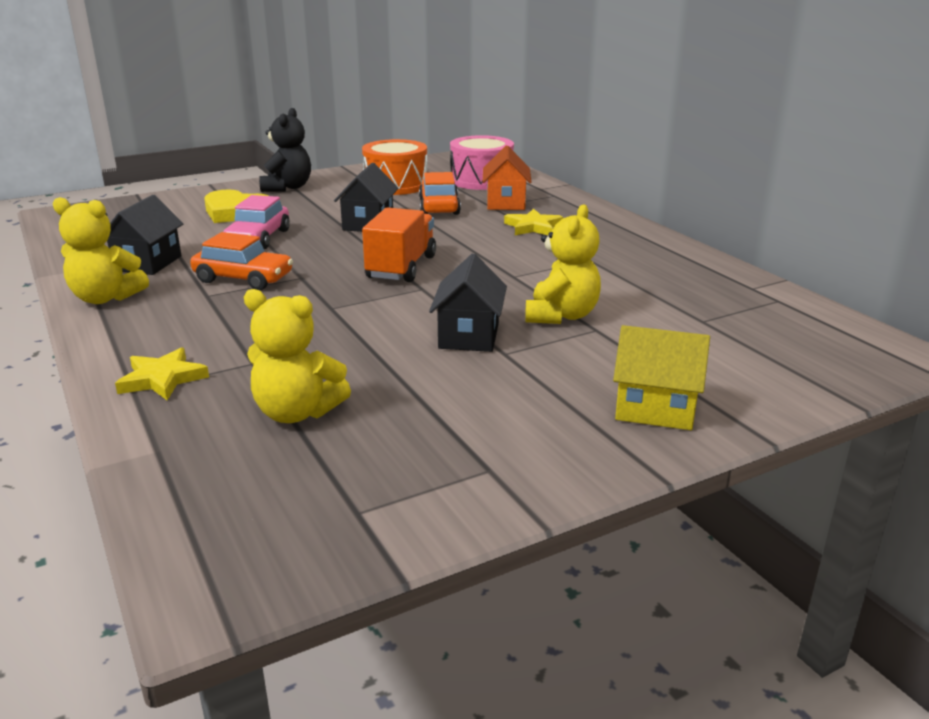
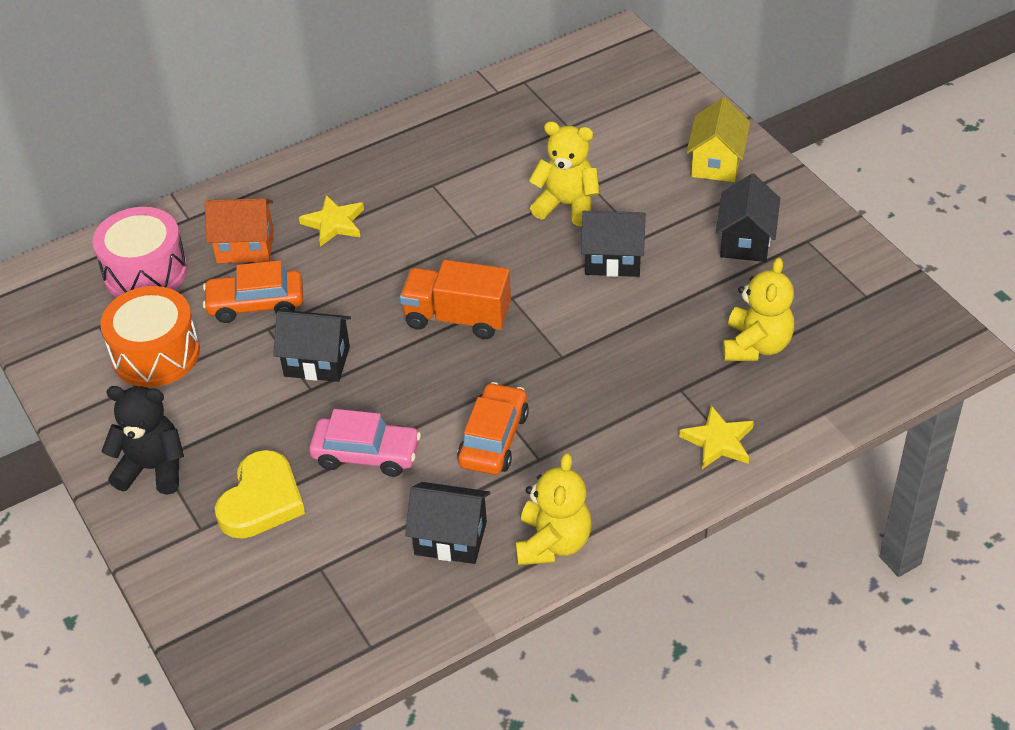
camera: 90 degrees left, 20 degrees up
none -> black house [716,174,780,262]

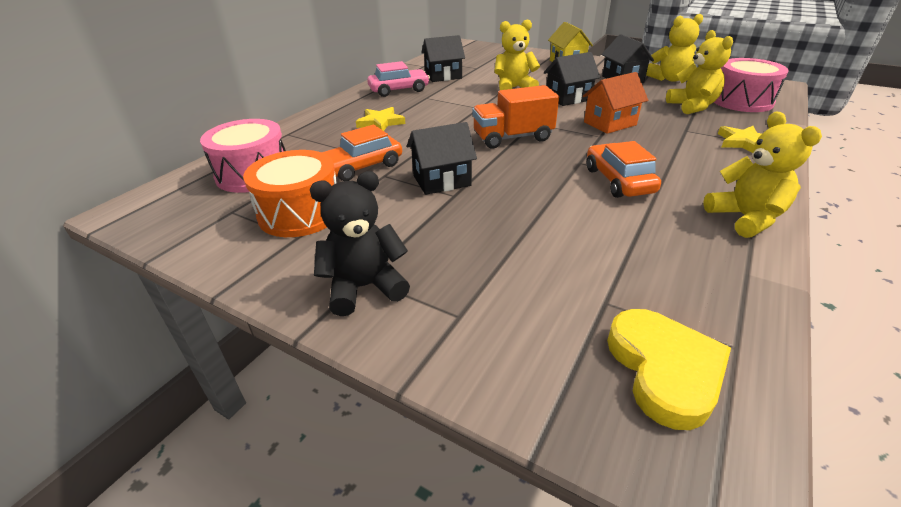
camera: 30 degrees left, 10 degrees down
orange house [205,198,274,263] -> orange house moved to [583,72,648,134]
yellow heart [215,450,305,539] -> yellow heart moved to [607,309,731,430]
pink car [309,409,421,477] -> pink car moved to [367,61,430,97]
black house [405,482,490,564] -> black house moved to [421,35,465,82]
none -> yellow teddy bear [646,14,703,82]
none -> pink drum [714,58,789,112]

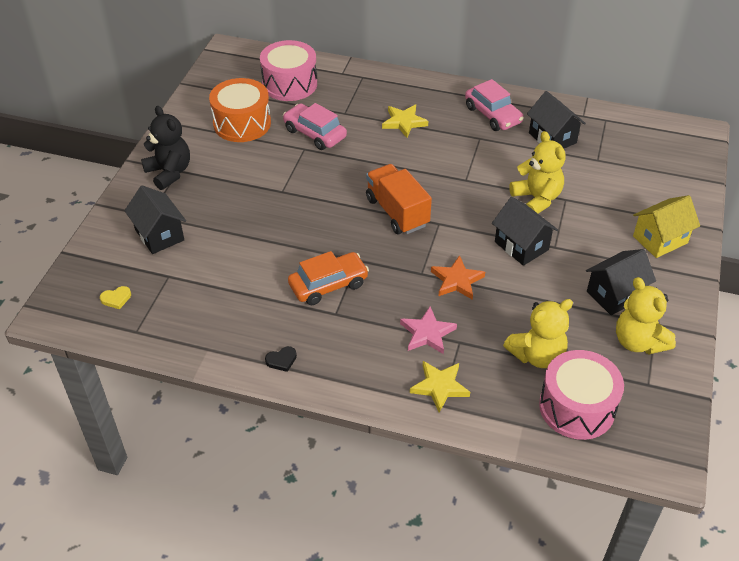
camera: 75 degrees right, 10 degrees up
orange car [321,125,402,181] -> pink car [283,103,347,150]
black house [407,122,477,195] -> black house moved to [124,185,186,254]
orange house [583,72,648,134] -> orange star [431,255,485,300]
yellow heart [607,309,731,430] -> yellow heart [100,286,131,309], size x0.42
yellow teddy bear [703,112,822,238] -> black heart [265,346,297,372]
none -> pink star [400,306,457,354]

